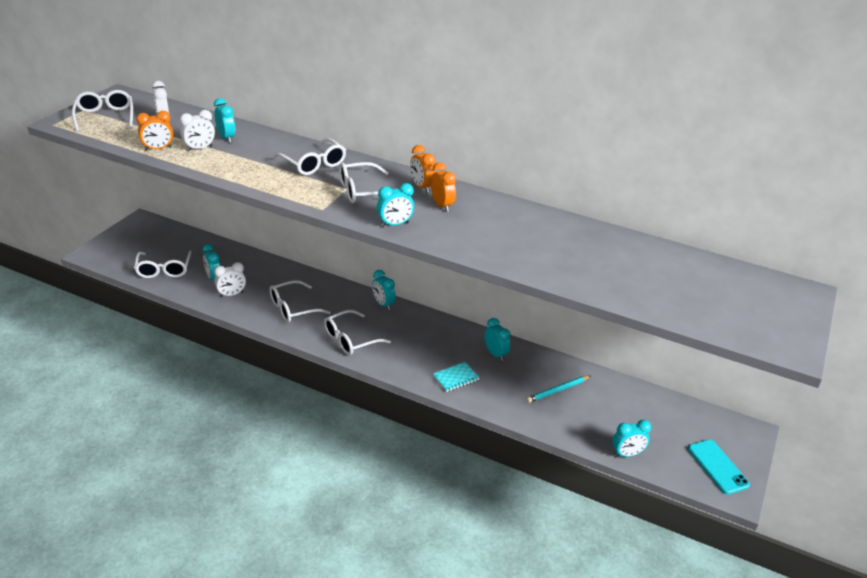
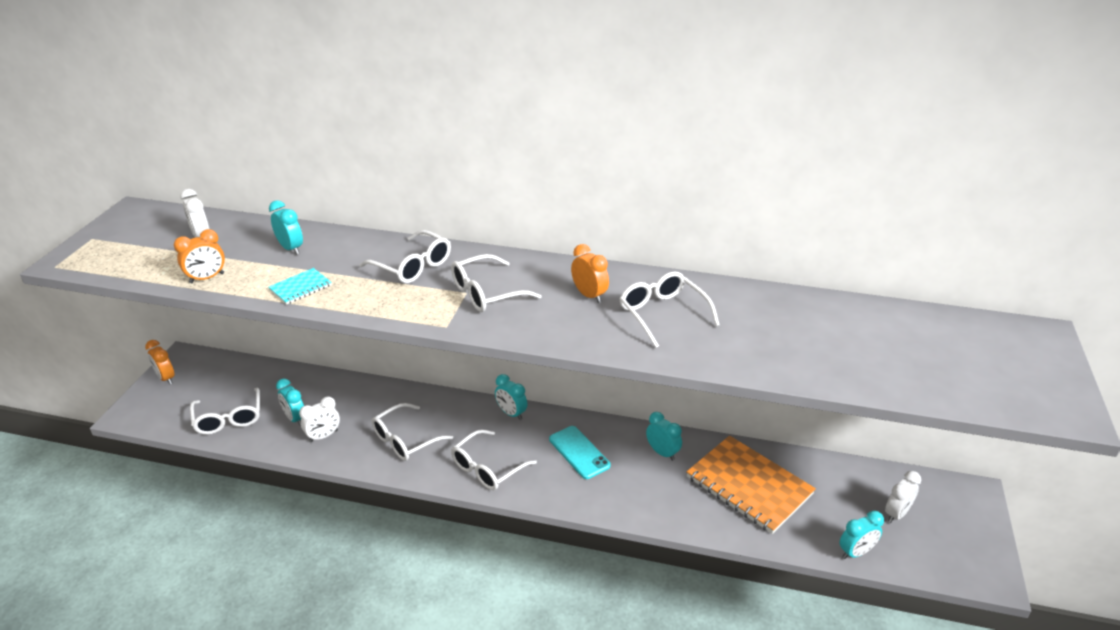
camera: 10 degrees left, 0 degrees up
white glasses [72,90,133,132] -> white glasses moved to [620,271,720,348]
white clock [180,110,215,151] -> white clock moved to [885,471,921,523]
turquoise clock [377,183,414,227] -> none
orange clock [410,145,436,193] -> orange clock moved to [145,340,175,384]
turquoise notebook [433,362,479,392] -> turquoise notebook moved to [269,268,332,305]
turquoise pencil [526,376,591,403] -> orange notebook [686,436,816,534]
turquoise phone [688,440,750,494] -> turquoise phone moved to [549,426,611,479]

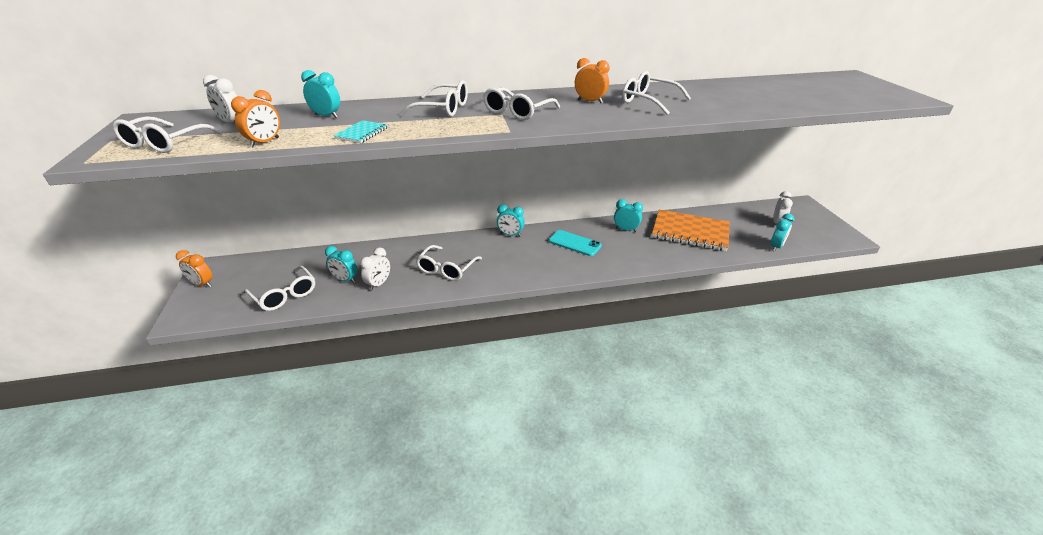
camera: 25 degrees left, 0 degrees up
white glasses [451,429,537,490] -> white glasses moved to [113,116,221,153]

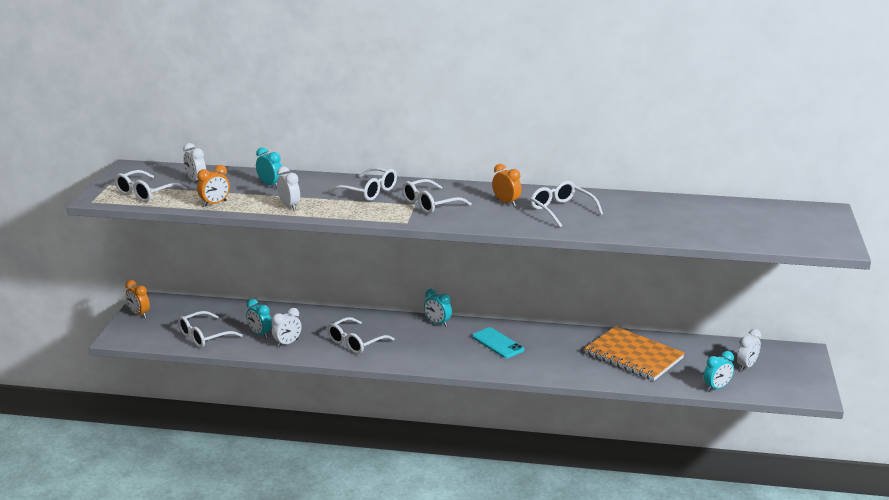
camera: 20 degrees right, 10 degrees down
white glasses [245,266,315,311] -> white glasses turned 75 degrees clockwise [178,311,243,348]
turquoise notebook [334,120,388,143] -> white clock [277,167,300,210]
turquoise clock [614,199,643,232] -> none

